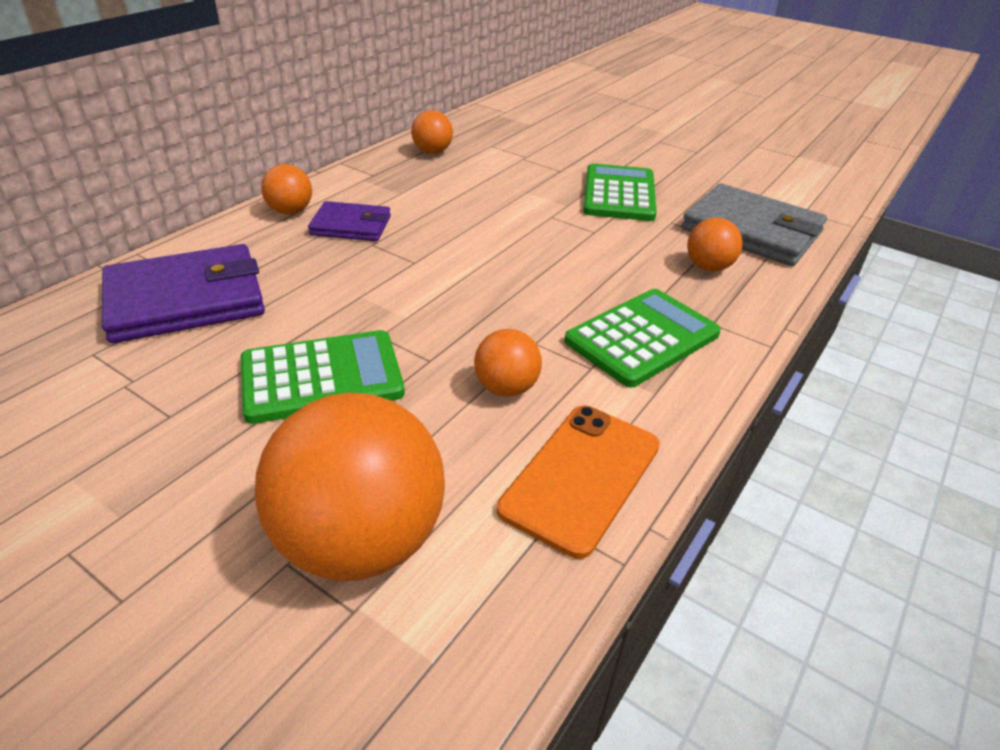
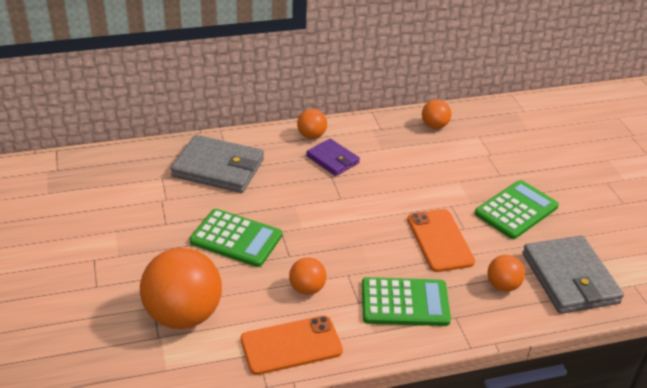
camera: 40 degrees right, 0 degrees up
purple wallet [102,244,265,343] -> grey wallet [171,135,264,193]
none -> orange phone [407,209,475,272]

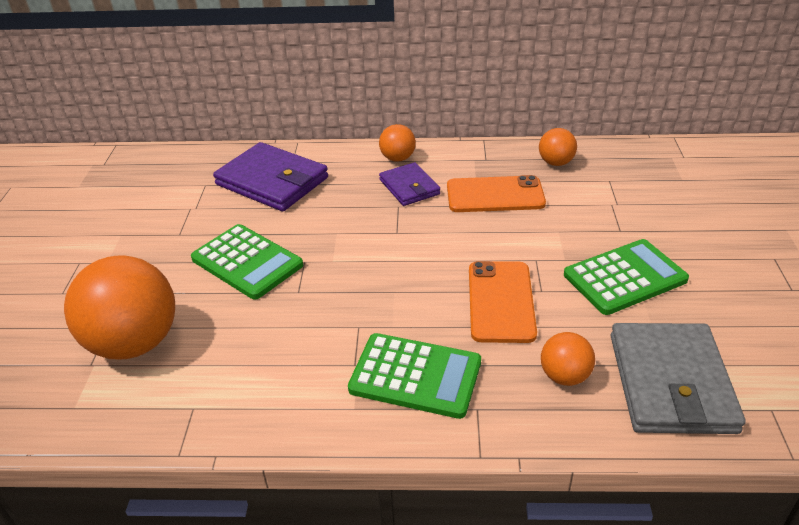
camera: 20 degrees right, 0 degrees up
grey wallet [171,135,264,193] -> purple wallet [213,142,328,211]
orange phone [241,316,343,375] -> orange phone moved to [447,175,546,212]
orange ball [289,258,327,295] -> none

